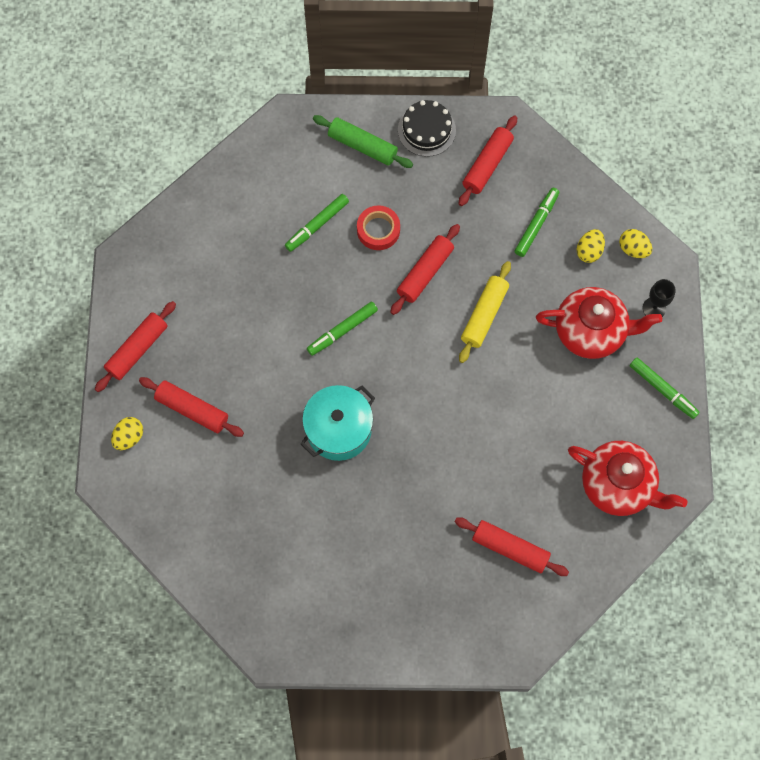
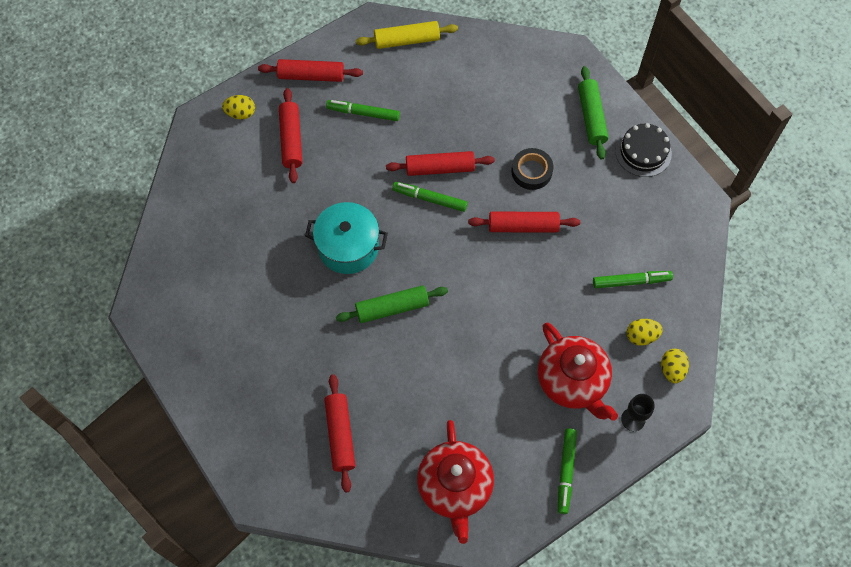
camera: 55 degrees right, 5 degrees down
green marker [285,194,349,252] -> green marker moved to [326,100,400,121]
red tape [357,205,400,250] -> black tape [511,148,553,190]
red rolling pin [459,115,517,206] -> red rolling pin moved to [386,151,495,176]
yellow rolling pin [459,261,511,363] -> yellow rolling pin moved to [356,21,458,49]
none -> green rolling pin [336,285,448,323]

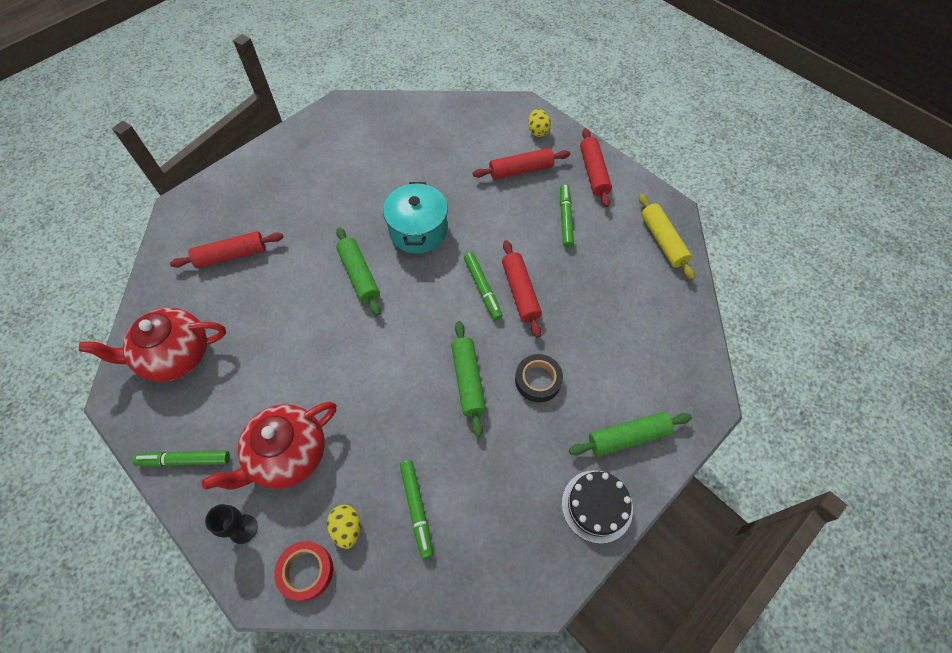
camera: 80 degrees right, 5 degrees down
green marker [392,182,468,212] -> green marker turned 150 degrees clockwise [464,252,503,320]
red rolling pin [468,212,580,233] -> green rolling pin [451,321,486,437]
yellow egg [661,349,689,384] -> red tape [274,541,333,601]

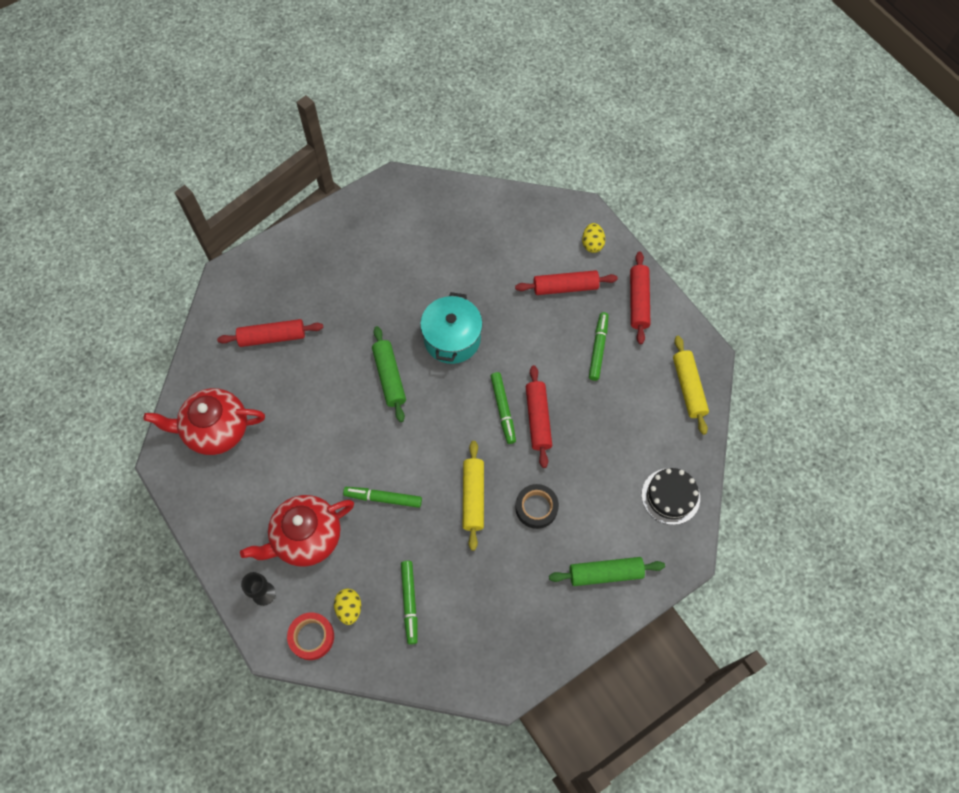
camera: 10 degrees right, 5 degrees up
green marker [132,451,230,467] -> green marker moved to [343,487,422,508]
green rolling pin [451,321,486,437] -> yellow rolling pin [463,441,484,551]
black cake [562,470,633,544] -> black cake moved to [642,468,700,525]

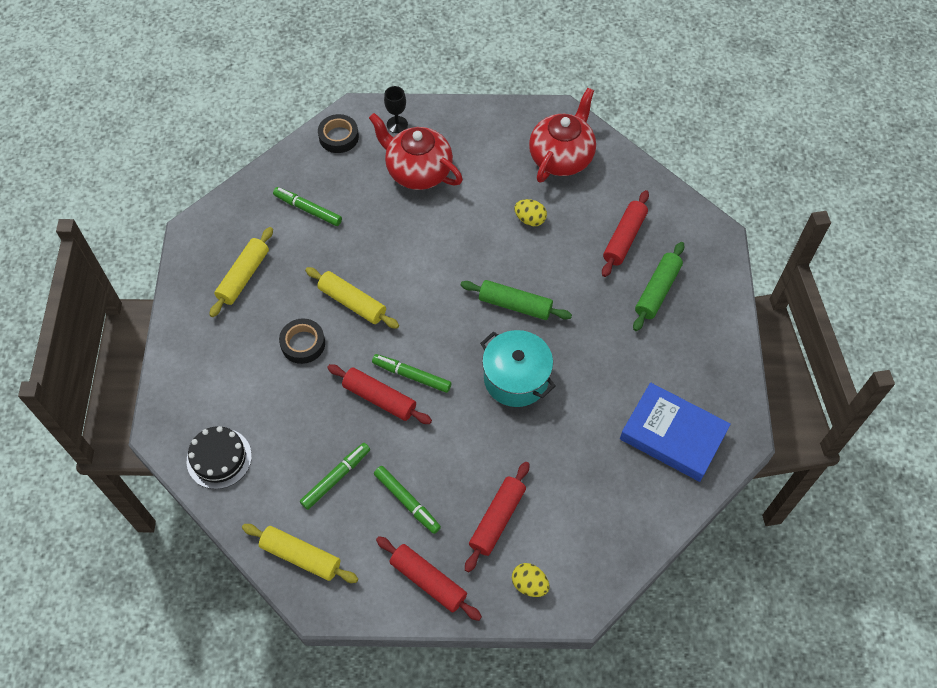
camera: 125 degrees right, 5 degrees down
red teapot [240,495,354,567] -> red teapot turned 60 degrees counterclockwise [369,113,463,190]
red tape [287,612,334,660] -> black tape [318,114,359,153]
yellow egg [334,589,361,625] -> yellow egg moved to [514,199,547,226]
green marker [343,487,422,508] -> green marker moved to [300,443,370,510]
green rolling pin [549,557,665,586] -> green rolling pin moved to [633,242,684,331]
none -> yellow rolling pin [209,227,273,317]
none -> blue book [620,382,731,482]

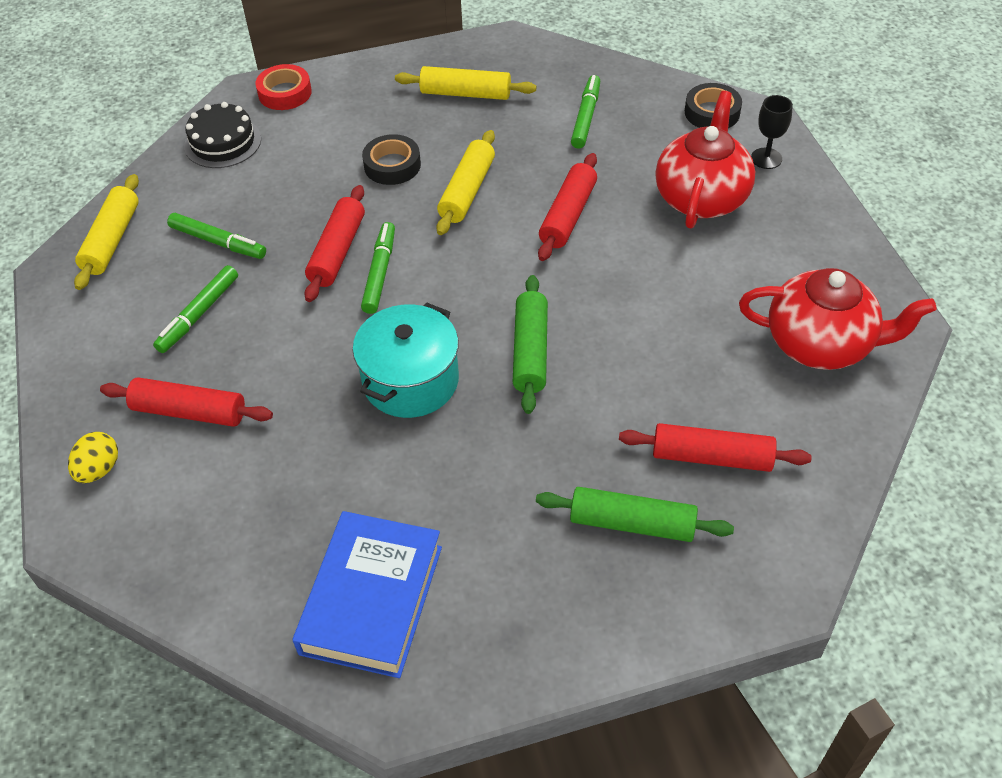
camera: 75 degrees right, 10 degrees down
red rolling pin [376,536,482,621] -> red rolling pin moved to [538,153,597,261]
yellow egg [514,199,547,226] -> none
none -> red tape [255,64,312,110]

